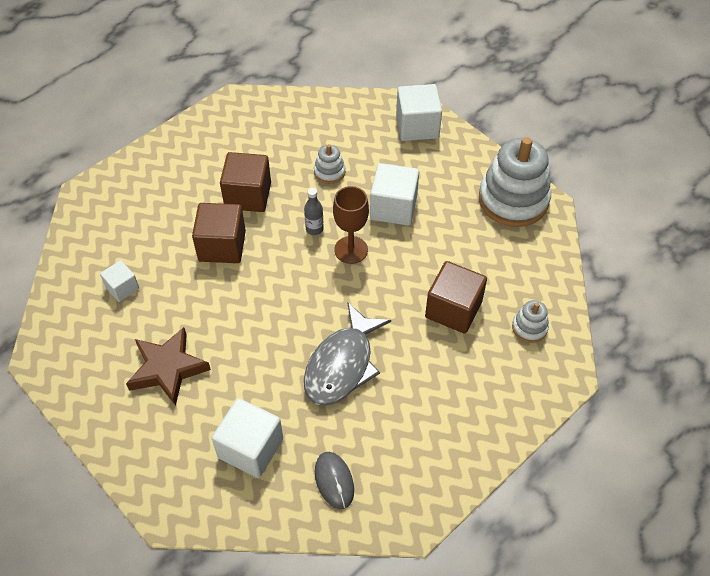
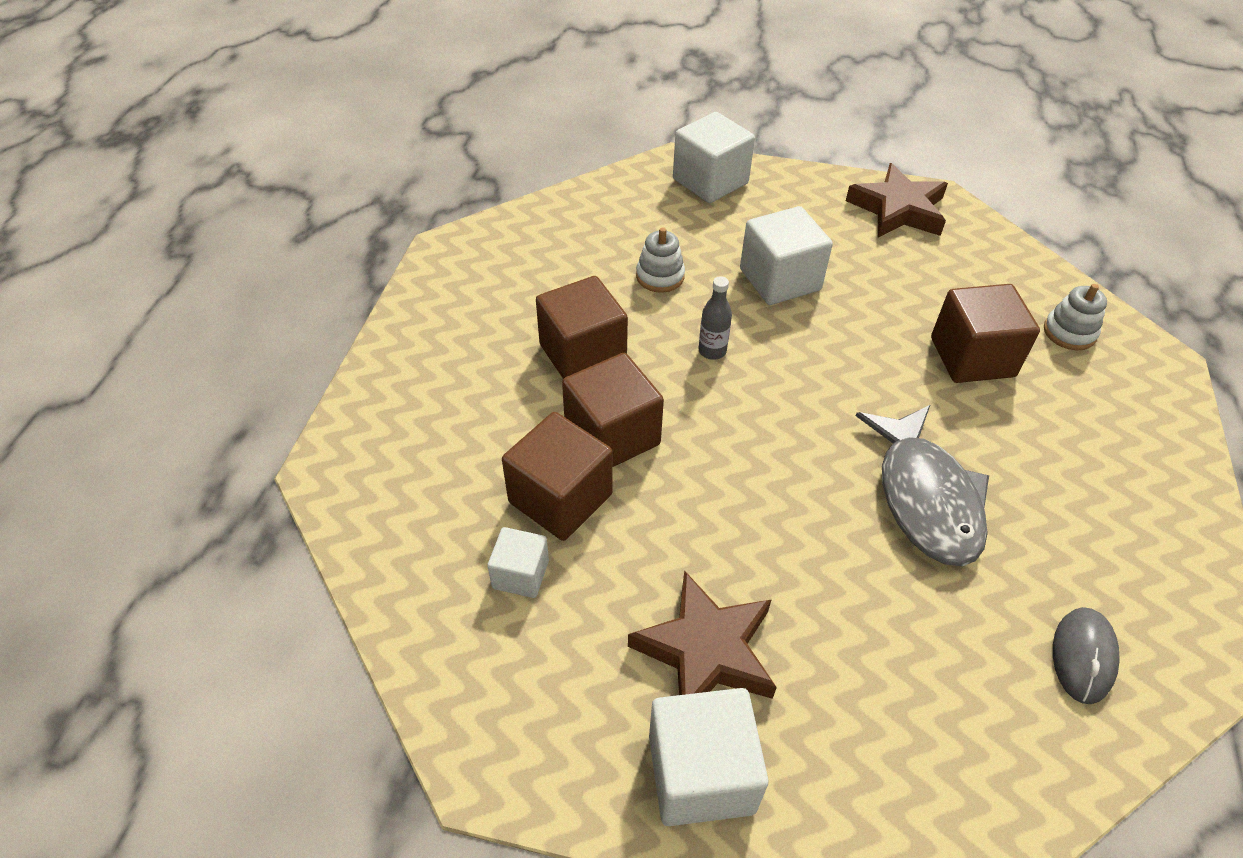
camera: 35 degrees left, 5 degrees down
white cube [212,398,283,478] -> white cube moved to [649,688,769,826]
grey mouse [315,452,354,509] -> grey mouse turned 75 degrees clockwise [1053,607,1119,704]
brown goblet [333,186,369,264] -> none
white stacking toy [479,137,551,227] -> brown star [846,163,948,238]
none -> brown cube [502,412,612,541]

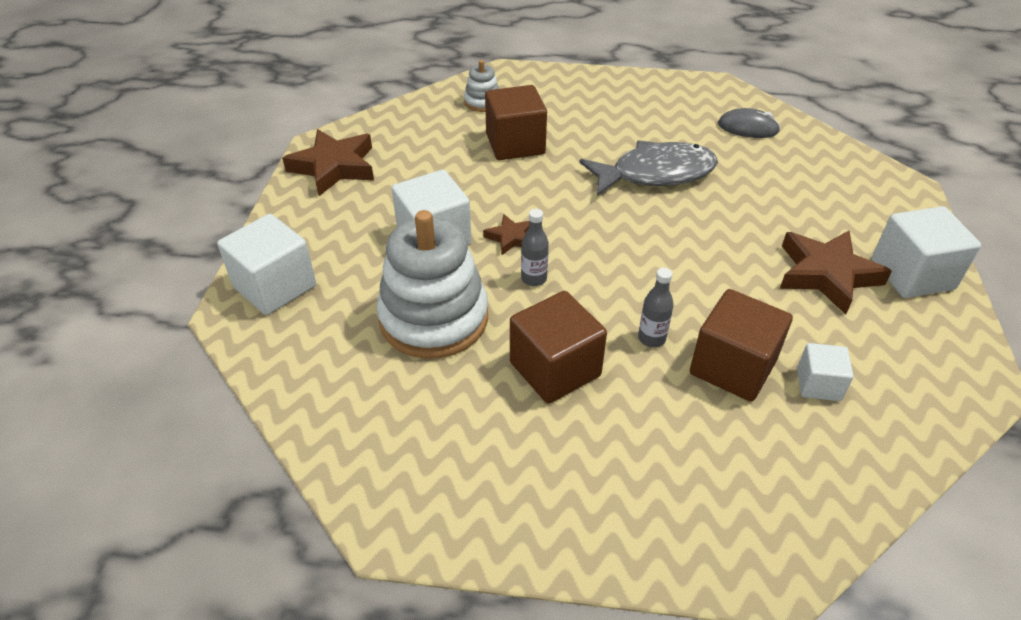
camera: 95 degrees left, 5 degrees down
brown cube [562,353,664,467] -> grey bottle [638,268,674,348]
white stacking toy [636,227,685,293] -> white stacking toy [377,210,488,359], size x2.18
none -> brown star [483,214,530,255]

